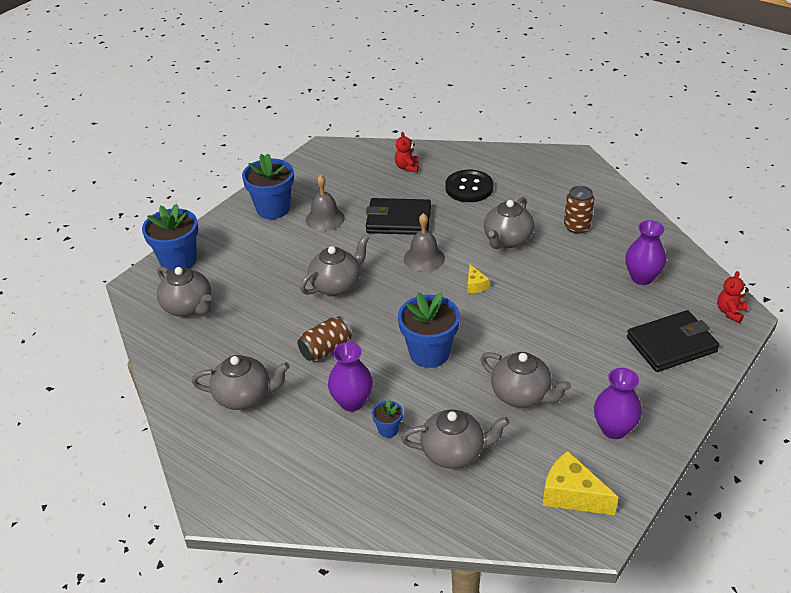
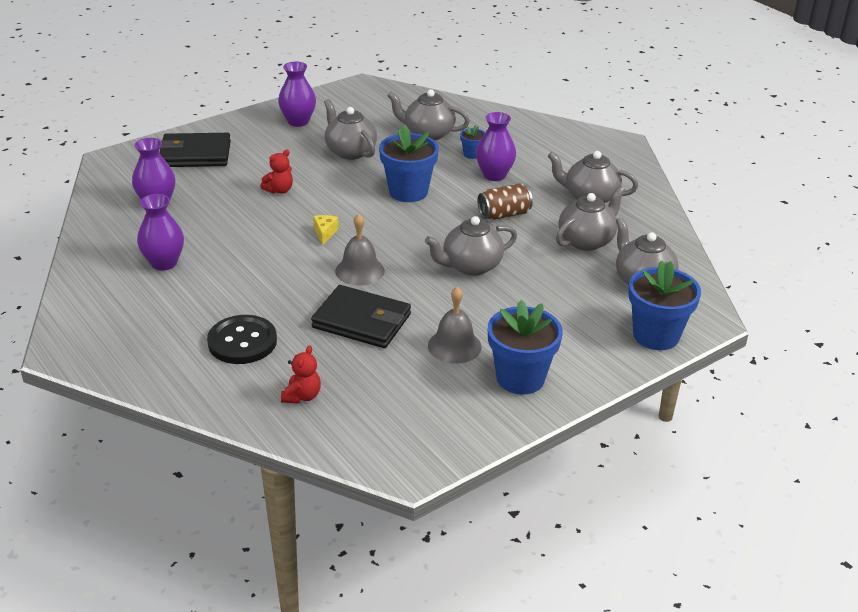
camera: 165 degrees left, 5 degrees down
grey teapot [484,197,534,249] -> grey teapot moved to [556,185,625,251]
yellow cheese [543,451,618,515] -> none
brown can [564,186,594,234] -> purple vase [137,194,184,271]
red teddy bear [717,271,748,323] -> red teddy bear moved to [260,149,293,194]

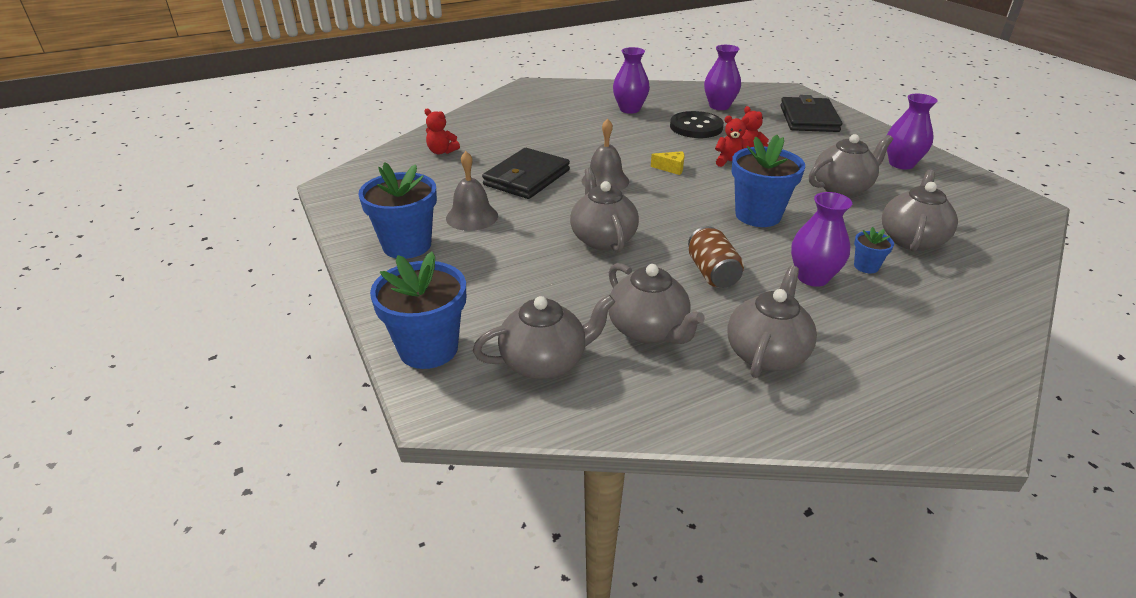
camera: 100 degrees right, 0 degrees up
black button [207,315,277,364] -> black button moved to [670,111,724,138]
none -> red teddy bear [715,116,750,167]

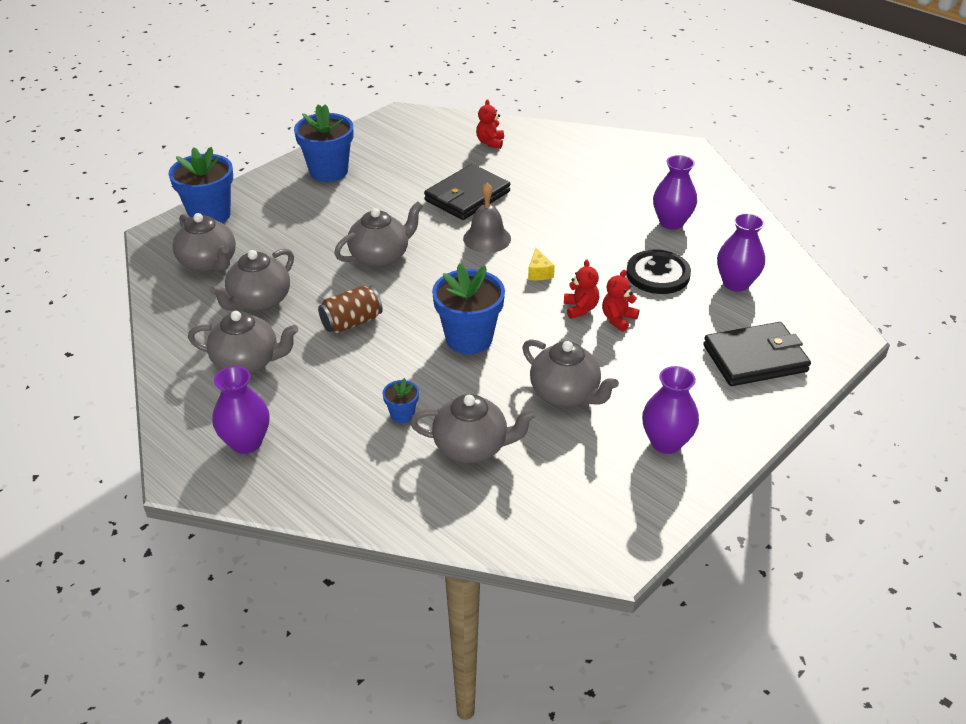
camera: 70 degrees right, 5 degrees up
grey bell [446,151,498,231] -> none
black wallet [482,148,570,199] -> black wallet turned 60 degrees counterclockwise [424,164,510,220]
purple vase [791,192,852,287] -> purple vase moved to [212,366,270,454]

